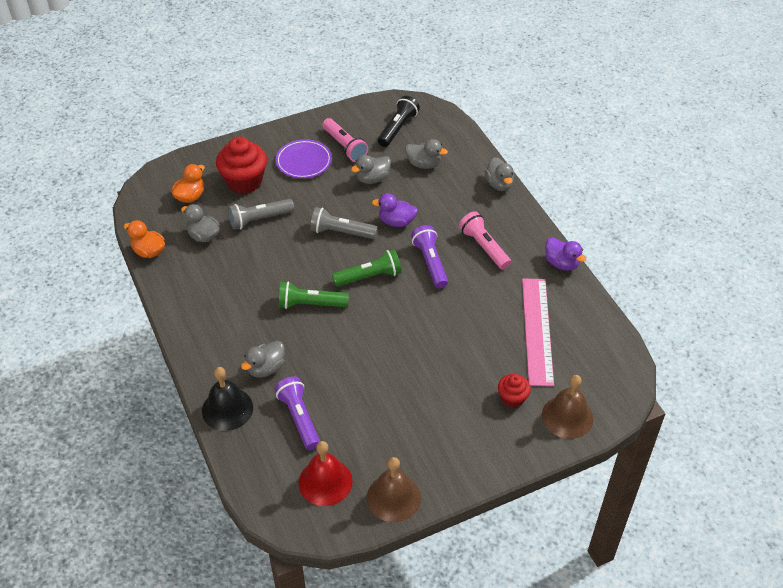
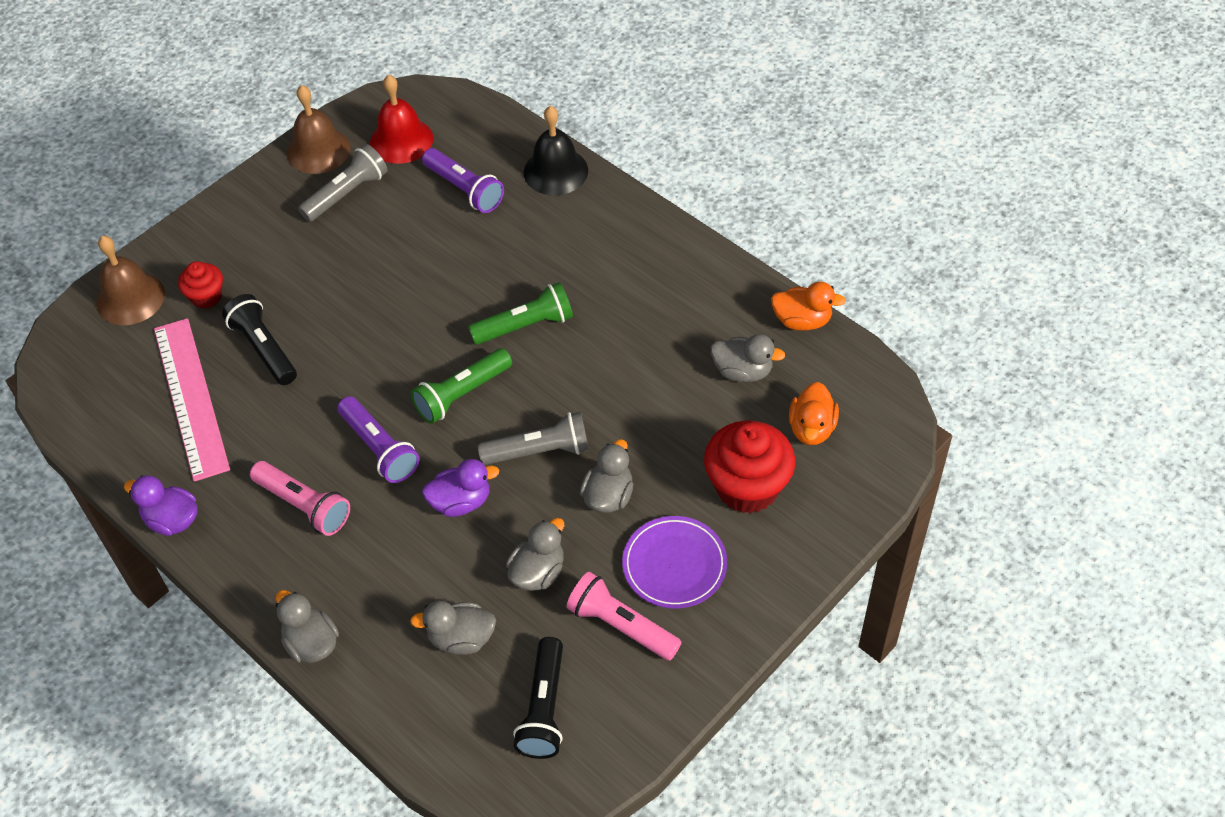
camera: 160 degrees right, 5 degrees up
grey flashlight [228,199,294,230] -> grey flashlight moved to [298,144,388,222]
grey duck [241,341,285,378] -> grey duck moved to [580,440,633,513]
none -> black flashlight [222,294,297,385]

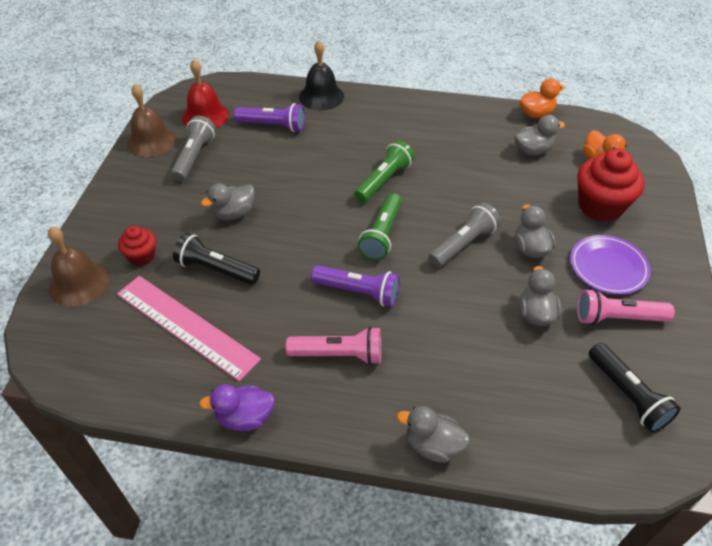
camera: 35 degrees left, 5 degrees down
grey duck [410,601,496,655] -> grey duck moved to [201,183,255,220]
purple duck [422,459,499,517] -> none

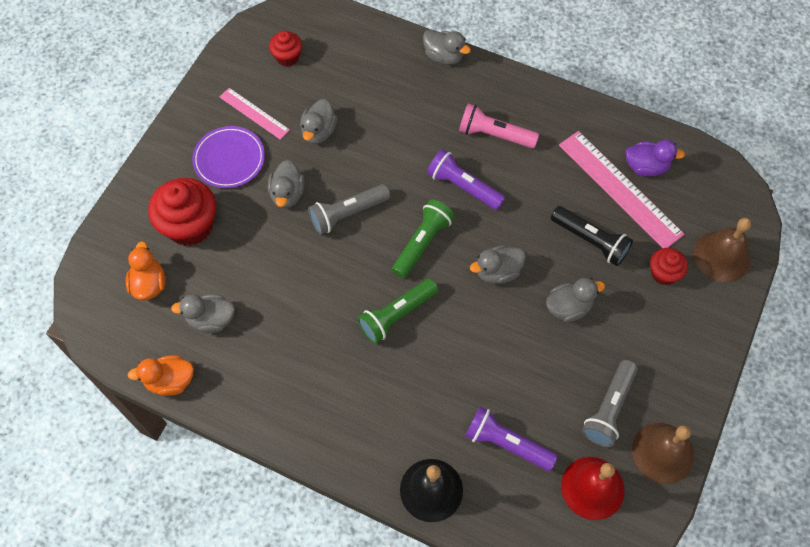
camera: 165 degrees left, 15 degrees up
purple duck [199,384,275,431] -> purple duck moved to [625,140,685,177]
pink flashlight [577,289,675,325] -> pink ruler [220,88,290,140]
black flashlight [589,343,681,433] -> red cupcake [269,31,302,67]
none -> grey duck [470,245,526,284]

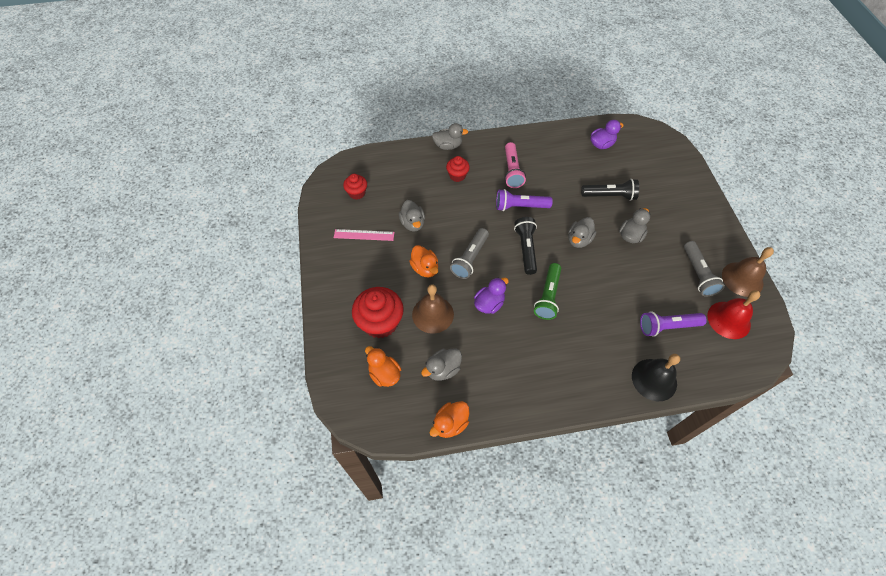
camera: 35 degrees left, 5 degrees down
purple plate [192,126,265,188] -> none
grey duck [268,160,305,208] -> orange duck [409,245,438,277]
green flashlight [392,199,455,278] -> black flashlight [514,217,537,275]
pink flashlight [459,103,539,148] -> pink flashlight turned 75 degrees counterclockwise [505,142,526,188]
pink ruler [559,131,685,248] -> none
red cupcake [650,248,688,285] -> red cupcake moved to [446,156,470,182]
brown bell [693,218,751,282] -> brown bell moved to [412,284,454,334]
none -> purple duck [474,278,509,314]

